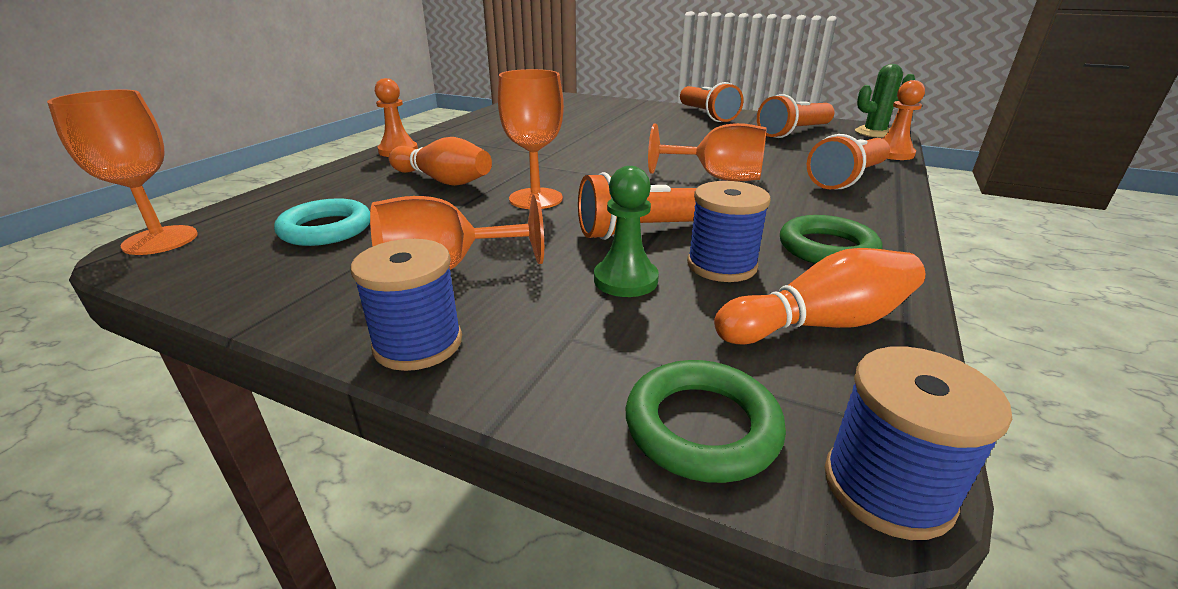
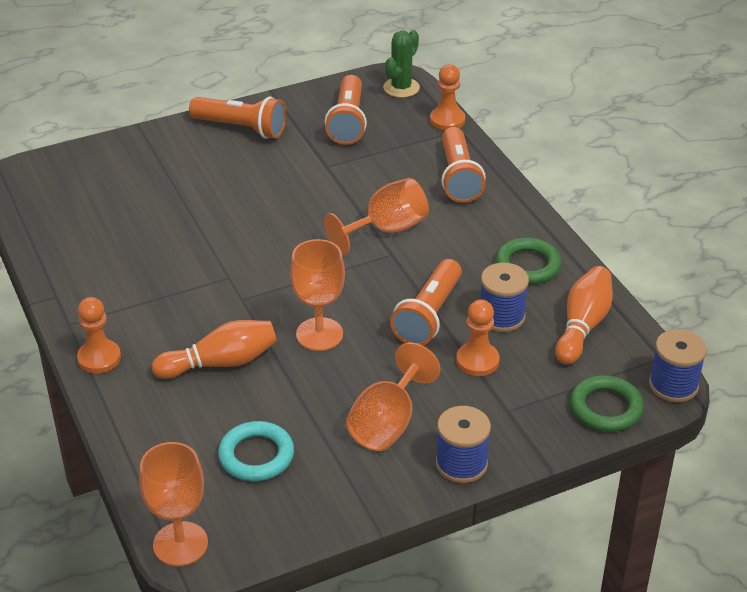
camera: 50 degrees left, 10 degrees up
green pawn [594,166,659,297] -> orange pawn [456,300,499,376]

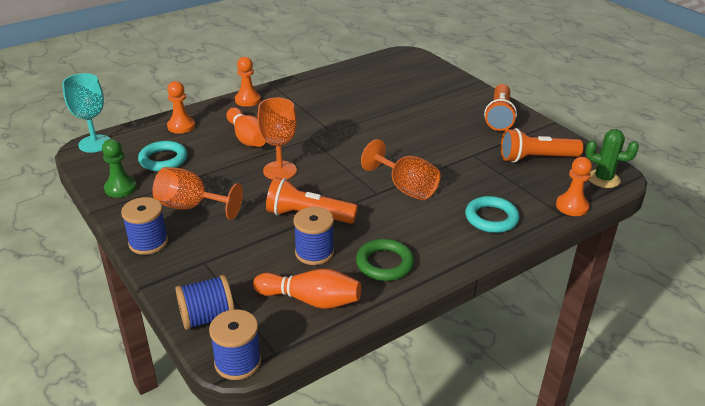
camera: 80 degrees right, 5 degrees down
orange goblet [139,442,208,566] -> turquoise goblet [62,73,111,153]
orange flashlight [441,127,486,203] -> turquoise ring [465,196,520,233]
orange pawn [456,300,499,376] -> orange pawn moved to [167,81,195,134]
green ring [570,375,644,432] -> blue spool [176,275,234,330]
none -> green pawn [102,139,137,198]

